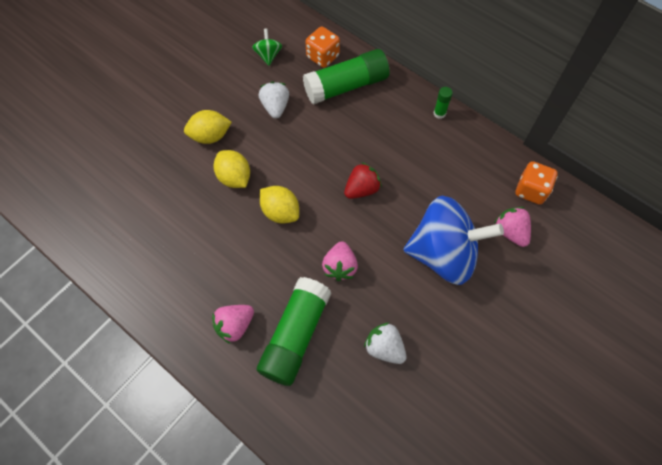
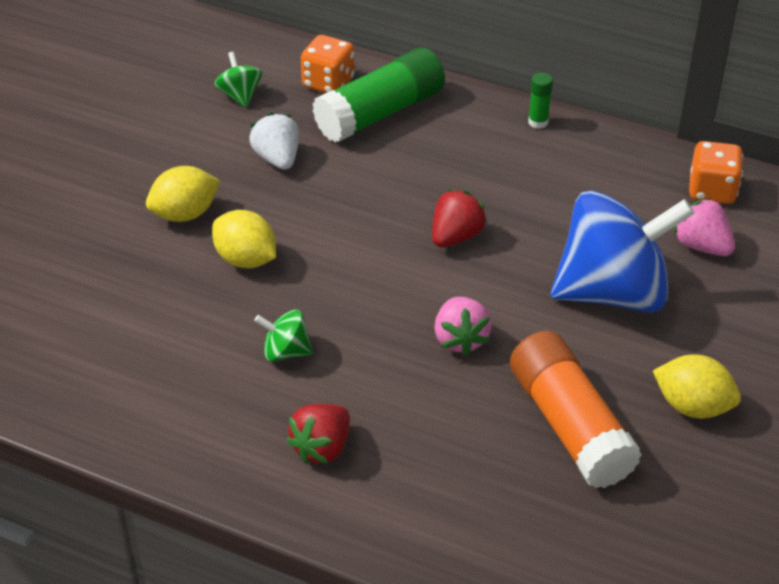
camera: 15 degrees left, 20 degrees down
pink strawberry [212,305,254,344] -> red strawberry [286,404,350,464]
green glue stick [257,277,331,386] -> none
yellow lemon [260,186,299,223] -> yellow lemon moved to [653,354,741,418]
white strawberry [364,322,406,364] -> orange glue stick [510,331,642,488]
none -> green spinning top [254,310,313,362]

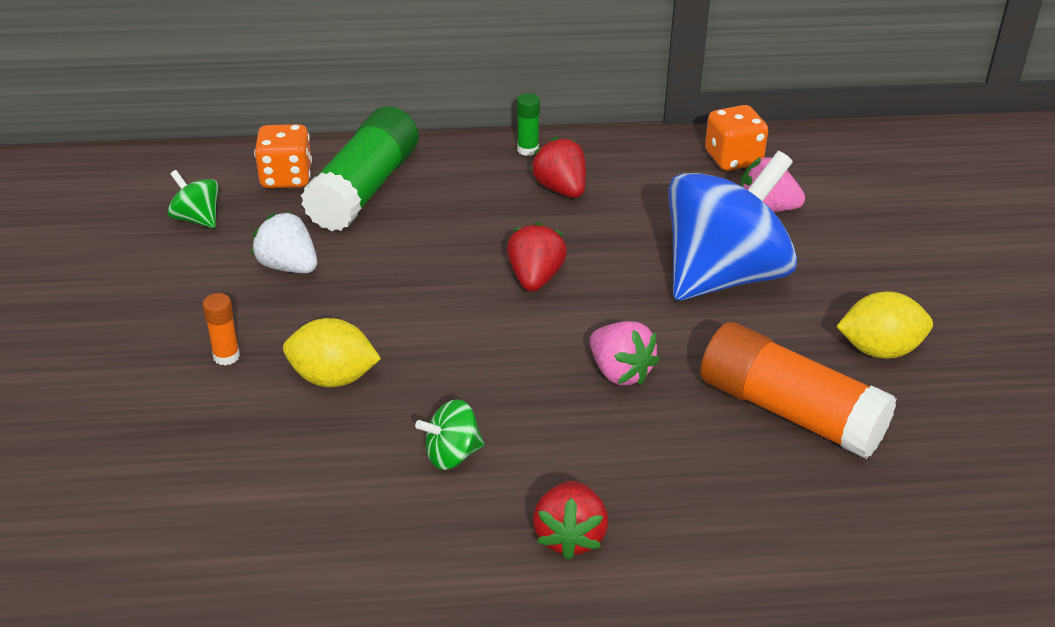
camera: 30 degrees left, 5 degrees down
yellow lemon [146,166,220,222] -> orange glue stick [203,293,240,366]
none -> red strawberry [531,137,586,198]

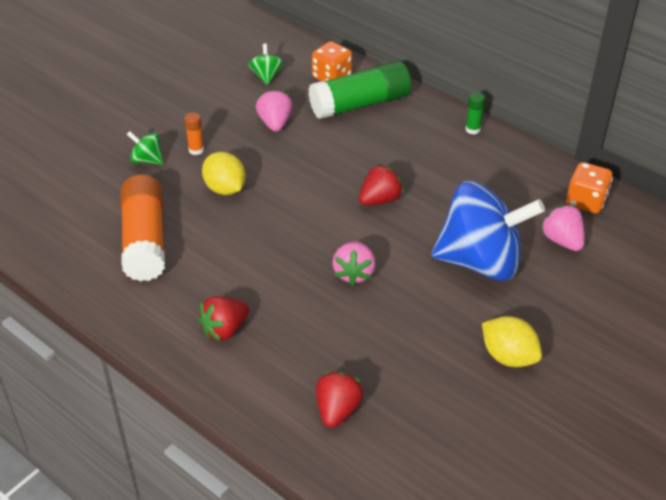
camera: 45 degrees right, 5 degrees up
white strawberry [251,212,317,273] -> pink strawberry [256,89,292,132]
green spinning top [415,399,484,470] -> green spinning top moved to [127,131,163,165]
red strawberry [531,137,586,198] -> red strawberry moved to [316,371,364,428]
orange glue stick [700,322,897,459] -> orange glue stick moved to [120,174,165,281]

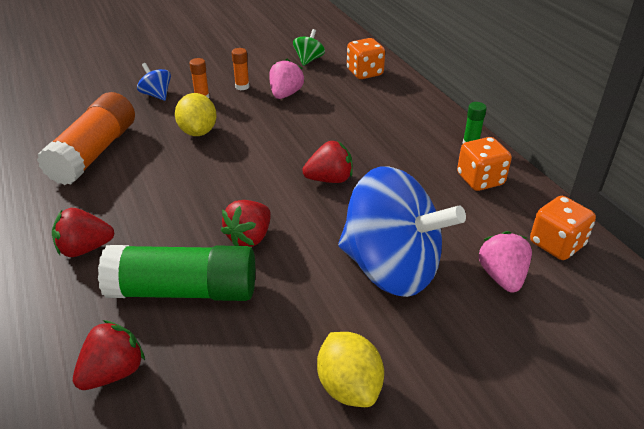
camera: 25 degrees right, 5 degrees down
green spinning top [127,131,163,165] -> blue spinning top [137,63,171,101]
green glue stick [308,61,411,119] -> green glue stick moved to [98,245,255,301]
pink strawberry [332,241,376,286] -> red strawberry [221,200,271,247]
none -> orange glue stick [232,48,249,90]
none -> orange dice [457,137,512,191]

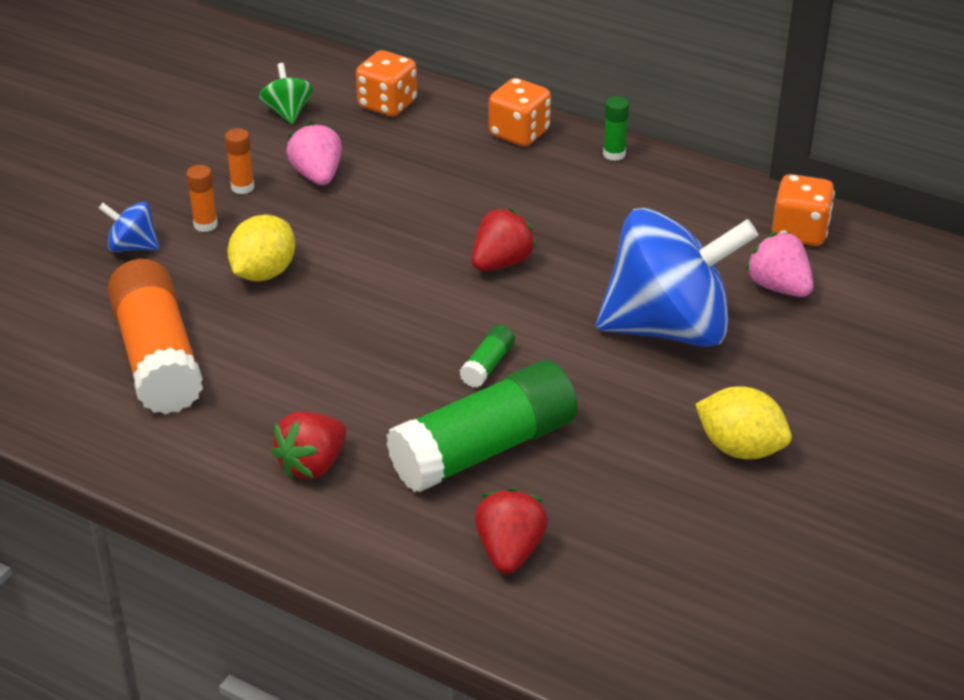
camera: 35 degrees left, 0 degrees up
yellow lemon [175,93,217,136] -> yellow lemon turned 75 degrees clockwise [227,215,295,281]
red strawberry [221,200,271,247] -> green glue stick [459,325,515,388]
orange dice [457,137,512,191] -> orange dice moved to [489,78,551,146]

